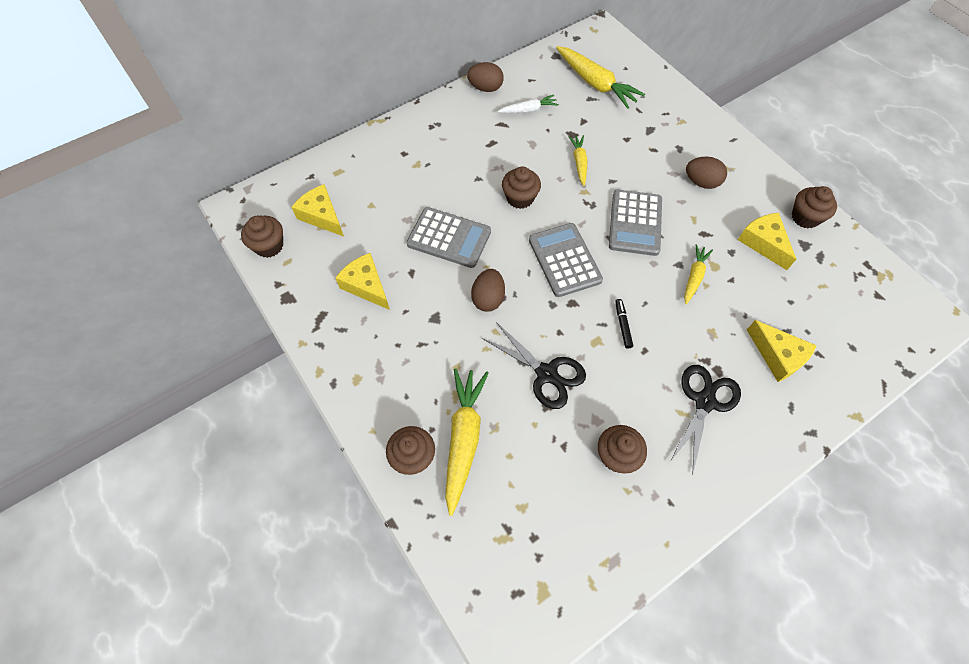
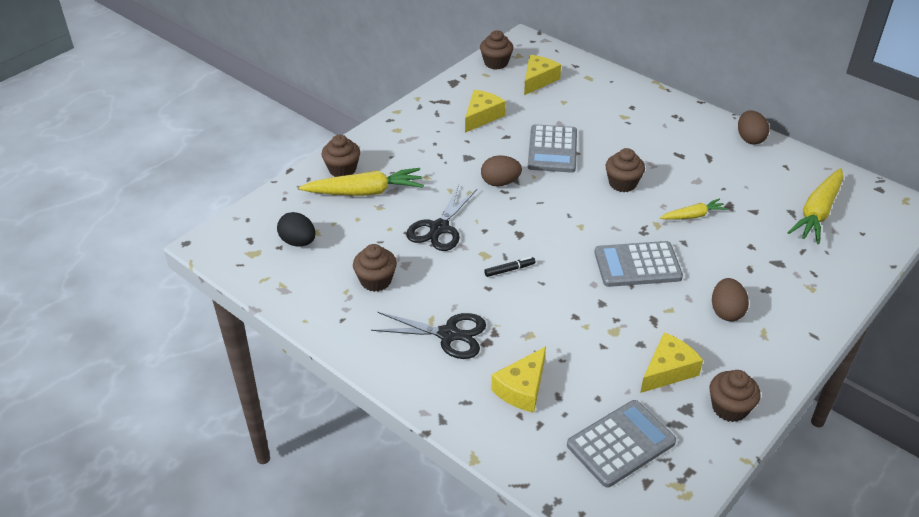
camera: 75 degrees right, 20 degrees down
white carrot [497,95,559,113] -> none
grey calculator [529,223,603,297] -> grey calculator moved to [567,400,676,487]
yellow carrot [684,244,713,304] -> none
none -> black egg [277,212,315,247]

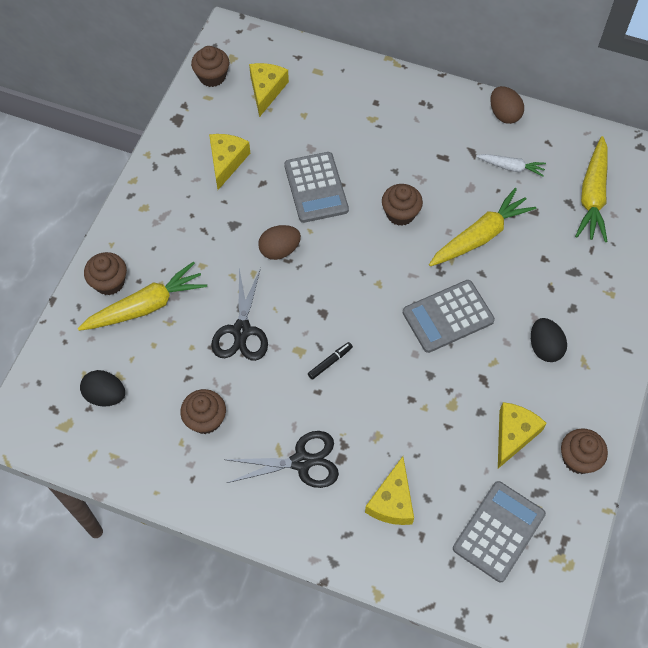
camera: 20 degrees left, 20 degrees up
yellow carrot [660,198,728,220] -> yellow carrot [429,188,536,266], size x1.78
brown egg [712,278,749,321] -> black egg [531,318,567,362]
none -> white carrot [476,154,546,177]

